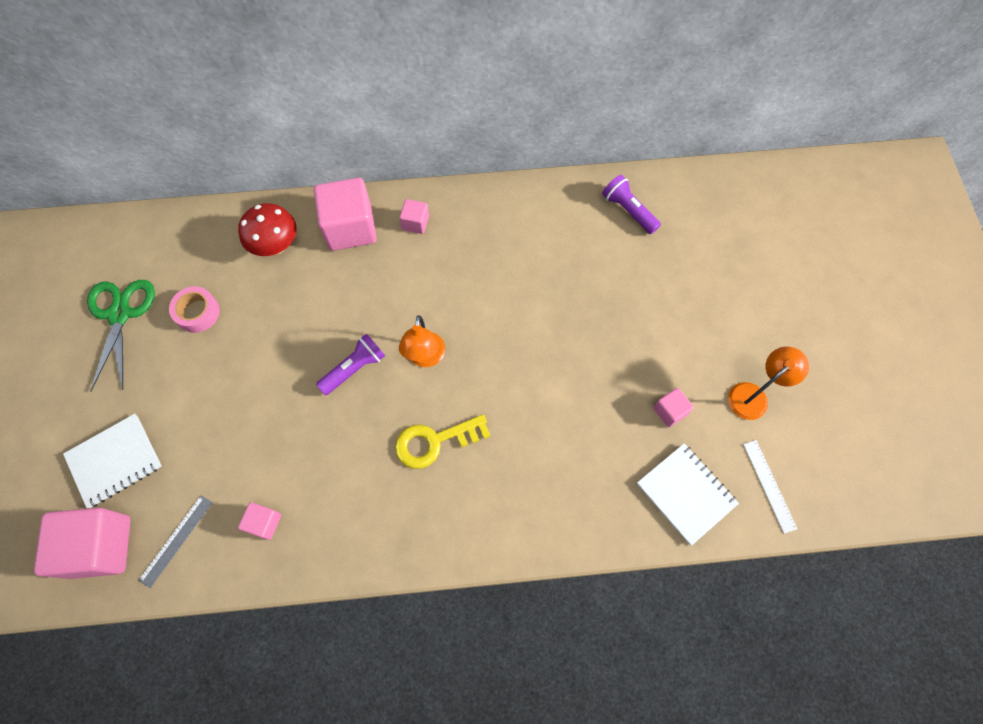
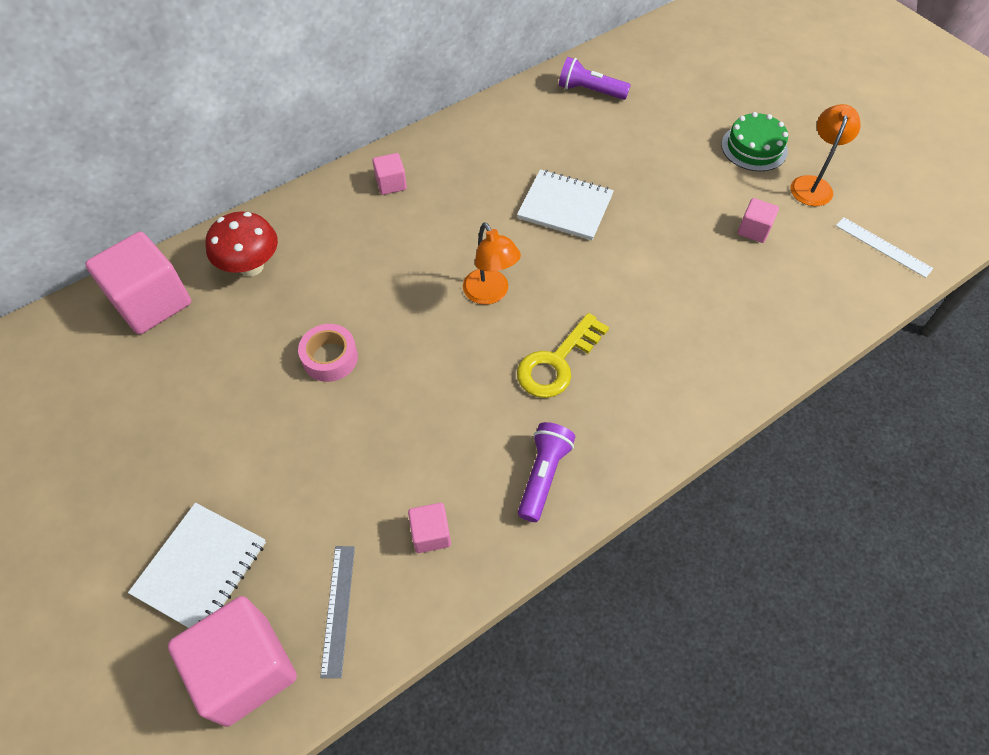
camera: 30 degrees left, 10 degrees down
green scissors [87,280,155,391] -> none
pink tape [169,286,220,333] -> pink tape moved to [298,324,358,382]
pink cube [314,178,377,251] -> pink cube moved to [85,232,191,334]
purple flashlight [316,334,385,395] -> purple flashlight moved to [518,422,575,522]
white notebook [637,443,739,546] -> white notebook moved to [517,169,614,240]
none -> green cake [721,112,788,171]

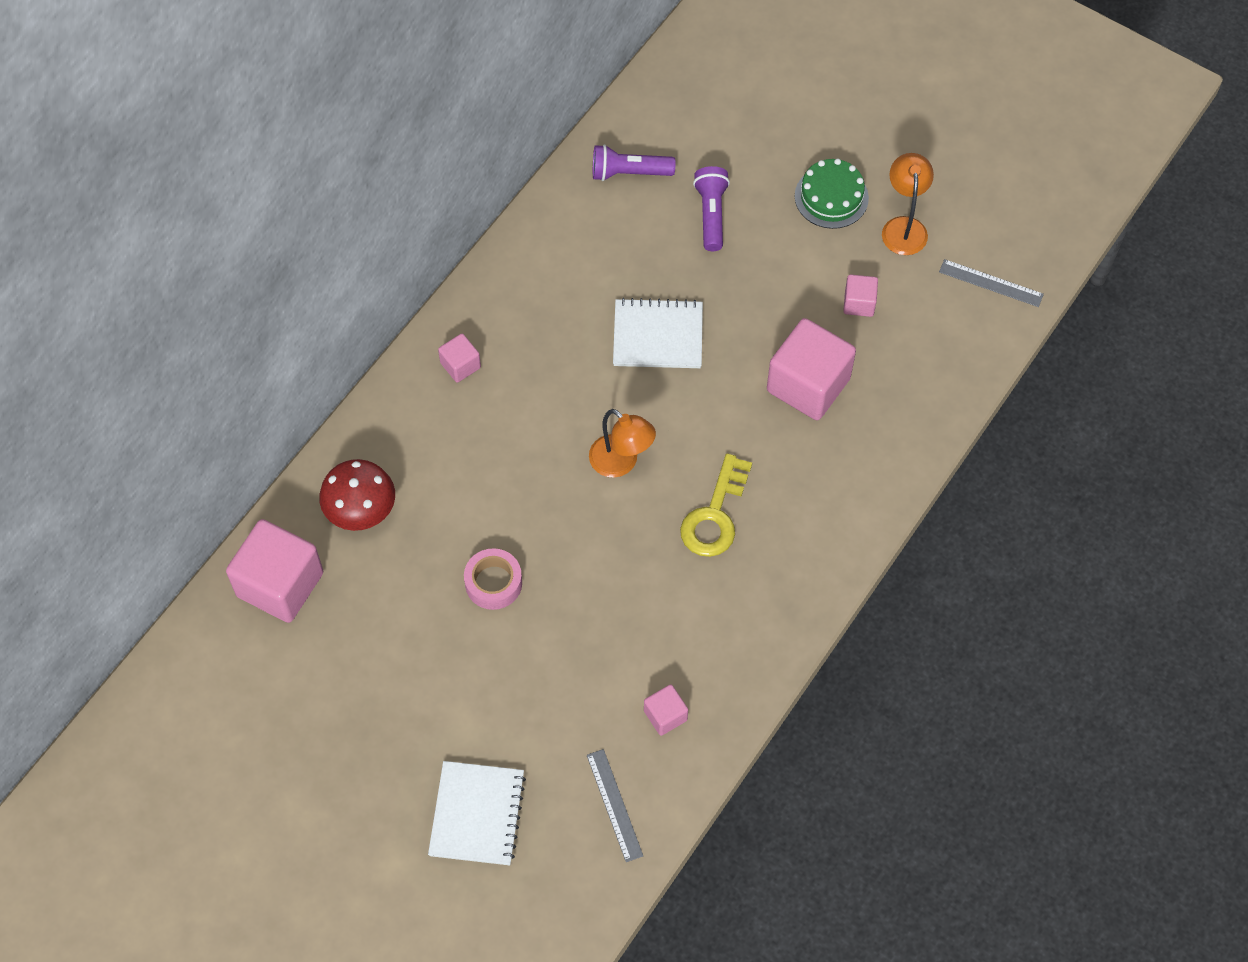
camera: 20 degrees left, 5 degrees up
pink cube [168,596,297,727] -> pink cube moved to [767,318,856,420]
purple flashlight [518,422,575,522] -> purple flashlight moved to [693,166,730,251]
white ruler [836,217,933,278] -> grey ruler [939,259,1044,307]

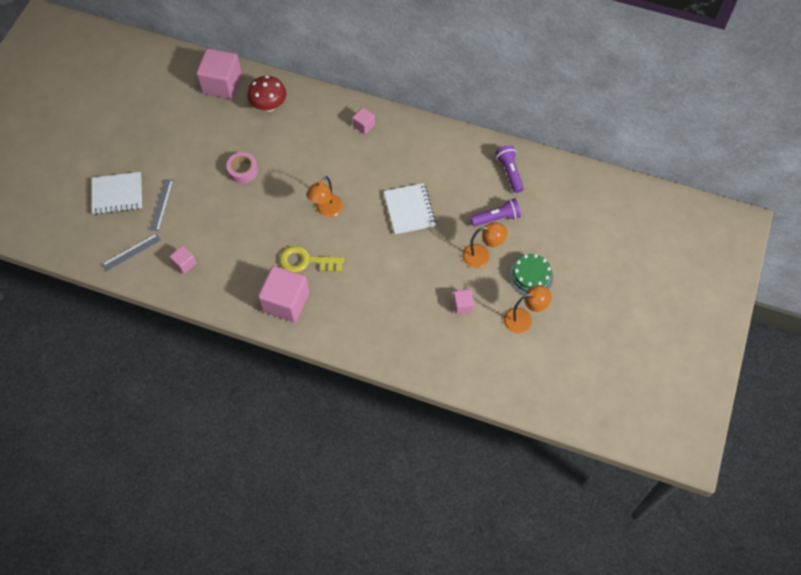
camera: 75 degrees right, 0 degrees up
pink cube [767,318,856,420] -> pink cube moved to [258,266,309,322]
grey ruler [939,259,1044,307] -> grey ruler moved to [150,179,174,231]
none -> orange lamp [462,222,507,268]

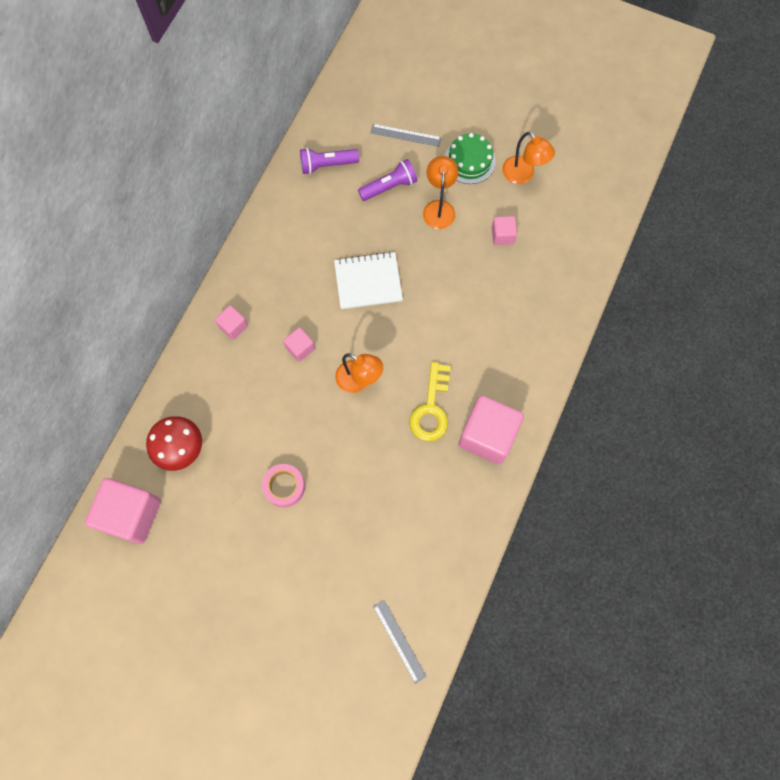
camera: 85 degrees left, 10 degrees up
white notebook [91,172,142,215] -> none
grey ruler [150,179,174,231] -> grey ruler moved to [370,124,442,147]
pink cube [169,246,197,274] -> pink cube moved to [283,327,315,362]
purple flashlight [470,198,521,226] -> purple flashlight turned 75 degrees clockwise [358,159,417,201]
orange lamp [503,285,551,333] -> orange lamp turned 150 degrees clockwise [502,132,555,184]

